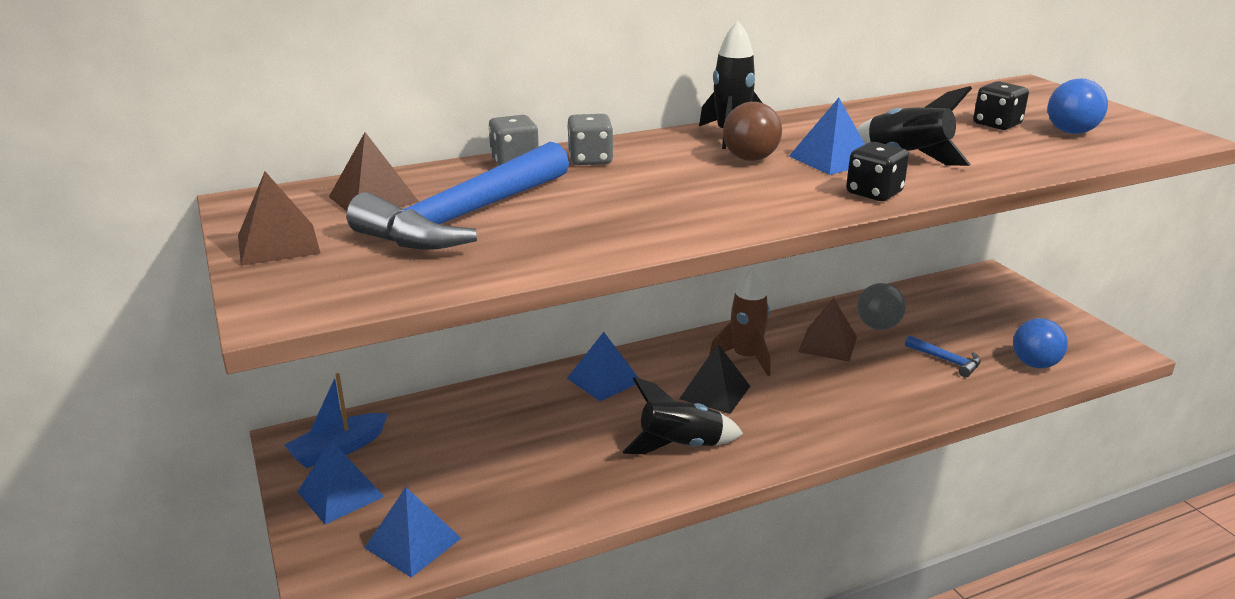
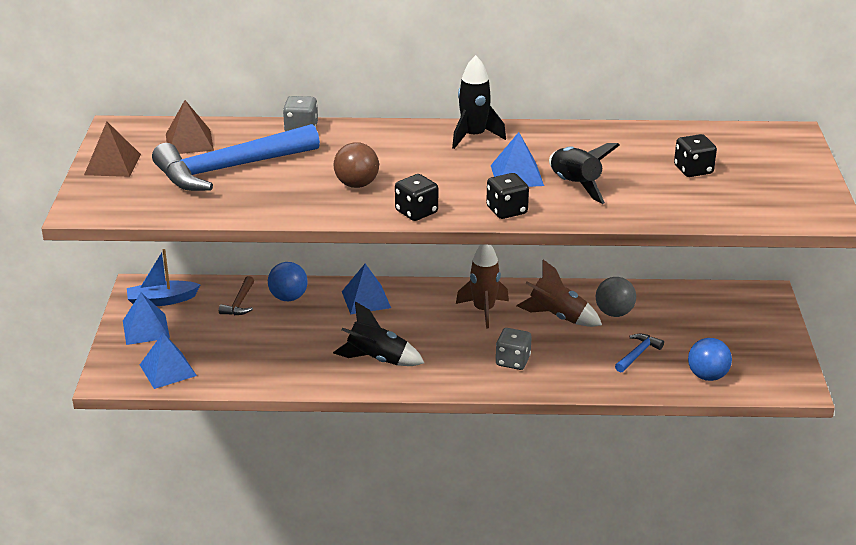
camera: 25 degrees right, 5 degrees up
grey dice [567,114,613,165] -> grey dice moved to [496,328,532,370]
black pyramid [679,344,750,414] -> none
brown ball [723,102,782,161] -> brown ball moved to [334,142,379,188]
brown pyramid [798,298,857,362] -> brown rocket [517,260,602,327]
blue hammer [905,335,981,377] -> blue hammer turned 120 degrees counterclockwise [615,334,664,373]
blue ball [1048,78,1108,134] -> blue ball moved to [268,262,308,301]
none -> brown hammer [219,276,254,315]
none -> black dice [395,174,438,221]

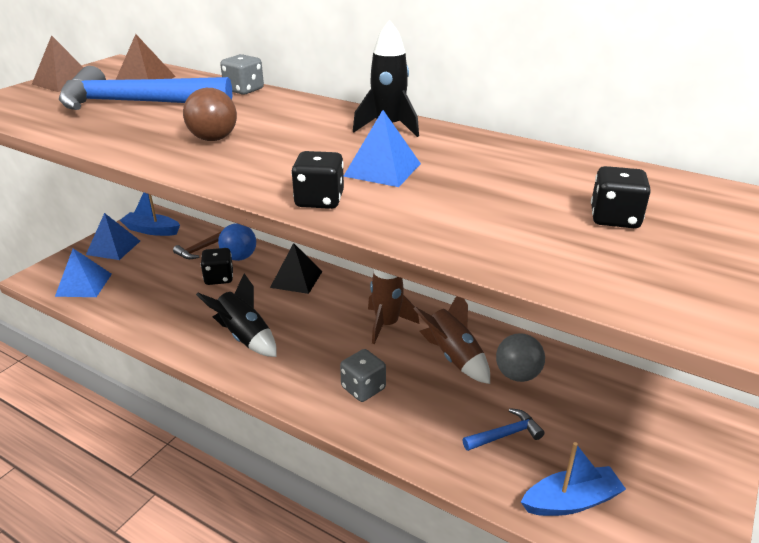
camera: 30 degrees right, 0 degrees up
blue pyramid [342,264,391,314] -> black pyramid [270,243,322,294]
black dice [395,174,438,221] -> black dice moved to [201,248,233,285]
black rocket [549,143,620,204] -> none
blue ball [688,338,732,381] -> blue boat [521,442,626,516]

